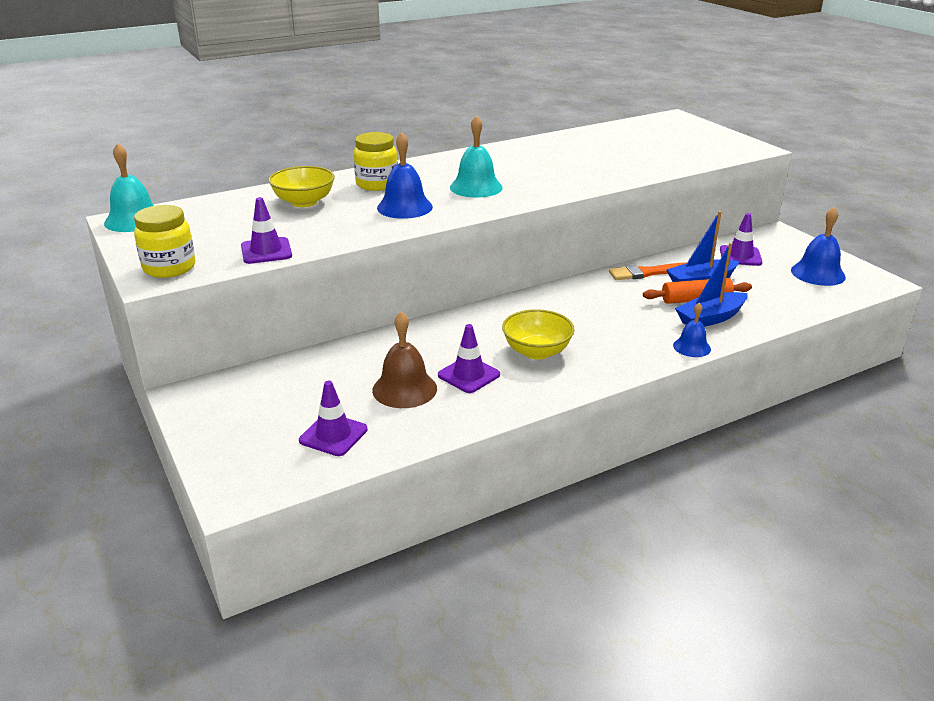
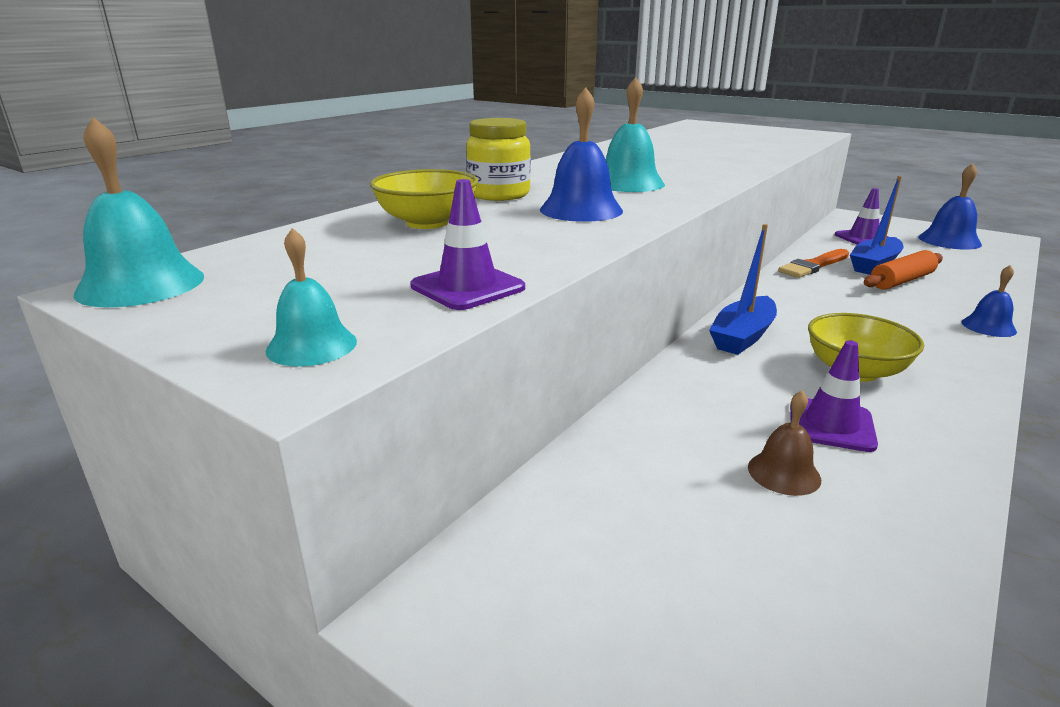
camera: 25 degrees left, 5 degrees down
yellow jar [134,205,195,278] -> turquoise bell [266,228,357,367]
purple traffic cone [299,381,368,456] -> none
brown bell [372,312,437,408] -> brown bell [748,390,821,496], size x0.62
blue boat [675,243,748,327] -> blue boat moved to [709,224,777,355]

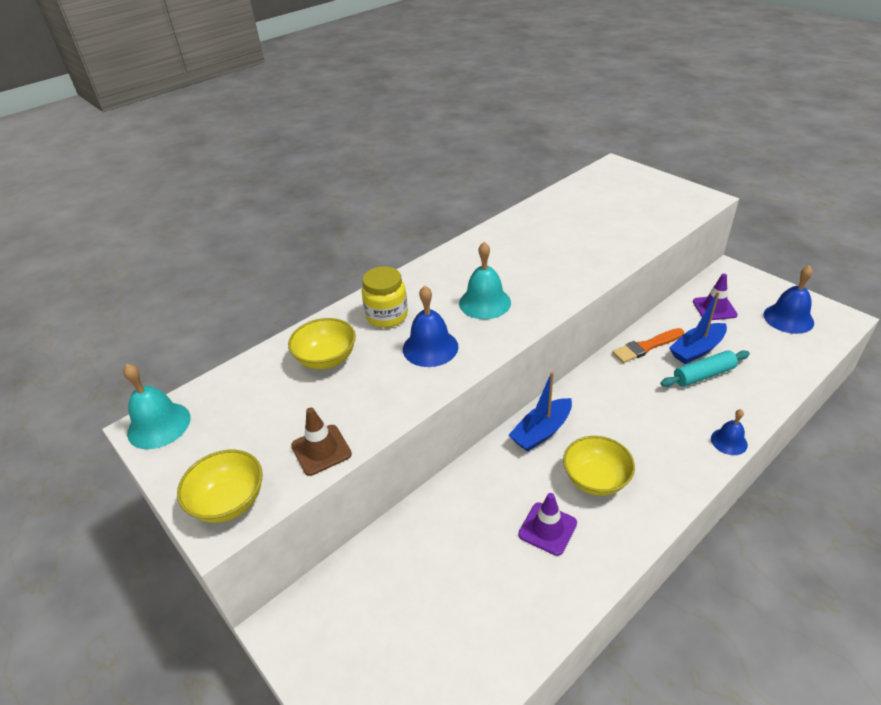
camera: 15 degrees right, 15 degrees up
turquoise bell [266,228,357,367] -> yellow bowl [177,450,263,523]
purple traffic cone [411,179,525,310] -> brown traffic cone [291,407,352,476]
brown bell [748,390,821,496] -> none
orange rolling pin [864,250,943,290] -> turquoise rolling pin [660,350,750,387]

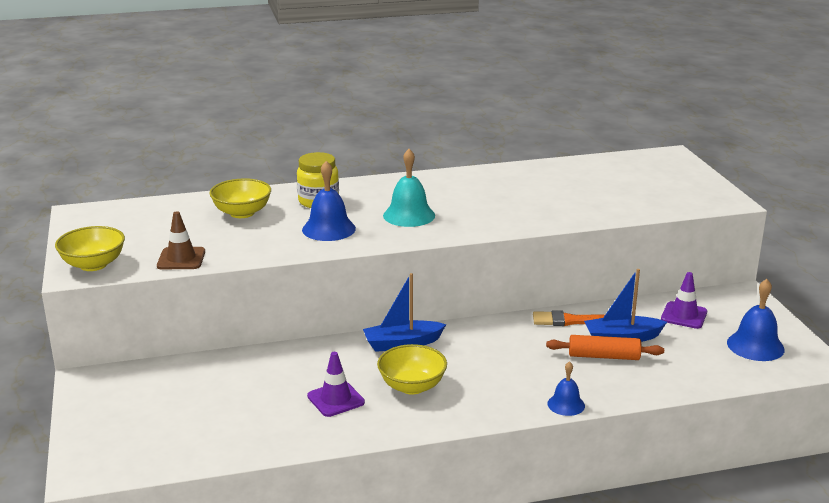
camera: 25 degrees right, 15 degrees down
turquoise bell [123,364,191,449] -> none
turquoise rolling pin [660,350,750,387] -> orange rolling pin [546,335,664,360]

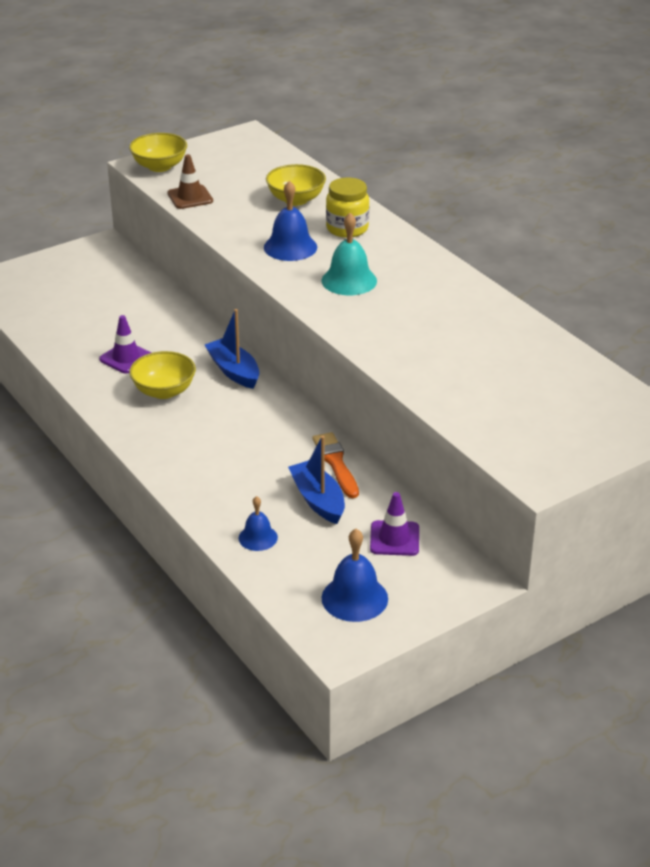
camera: 70 degrees right, 10 degrees up
orange rolling pin [546,335,664,360] -> none
blue bell [547,361,585,416] -> blue bell moved to [239,496,278,551]

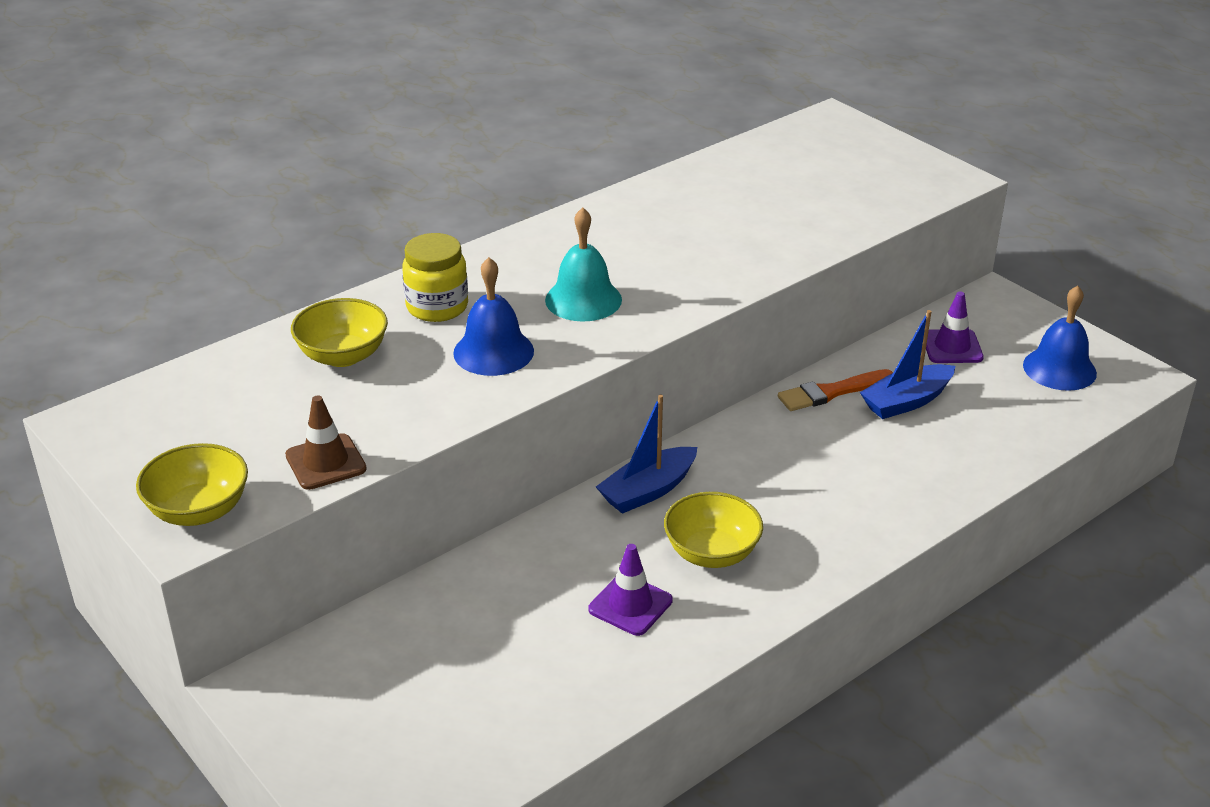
camera: 95 degrees left, 0 degrees up
blue bell [239,496,278,551] -> none

